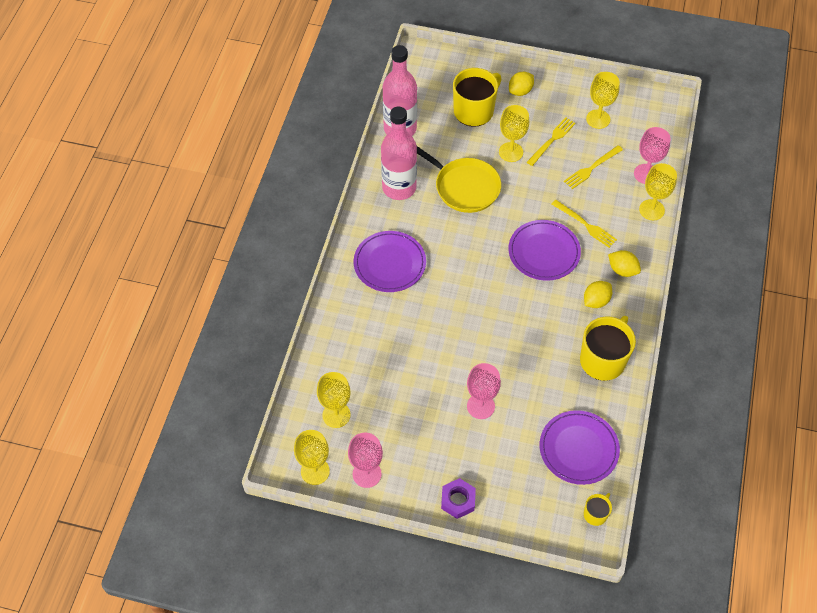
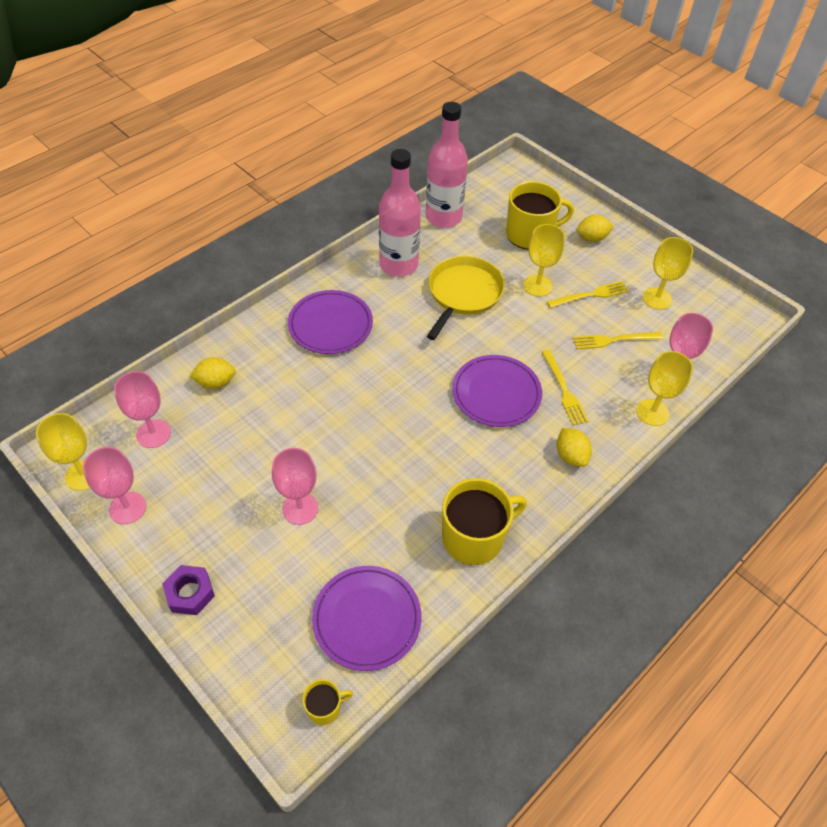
camera: 30 degrees right, 5 degrees down
yellow goblet [317,372,351,428] -> pink goblet [114,371,171,448]
yellow pan [417,146,501,213] -> yellow pan turned 135 degrees counterclockwise [427,256,505,340]
yellow lemon [584,281,612,308] -> yellow lemon moved to [190,357,236,389]

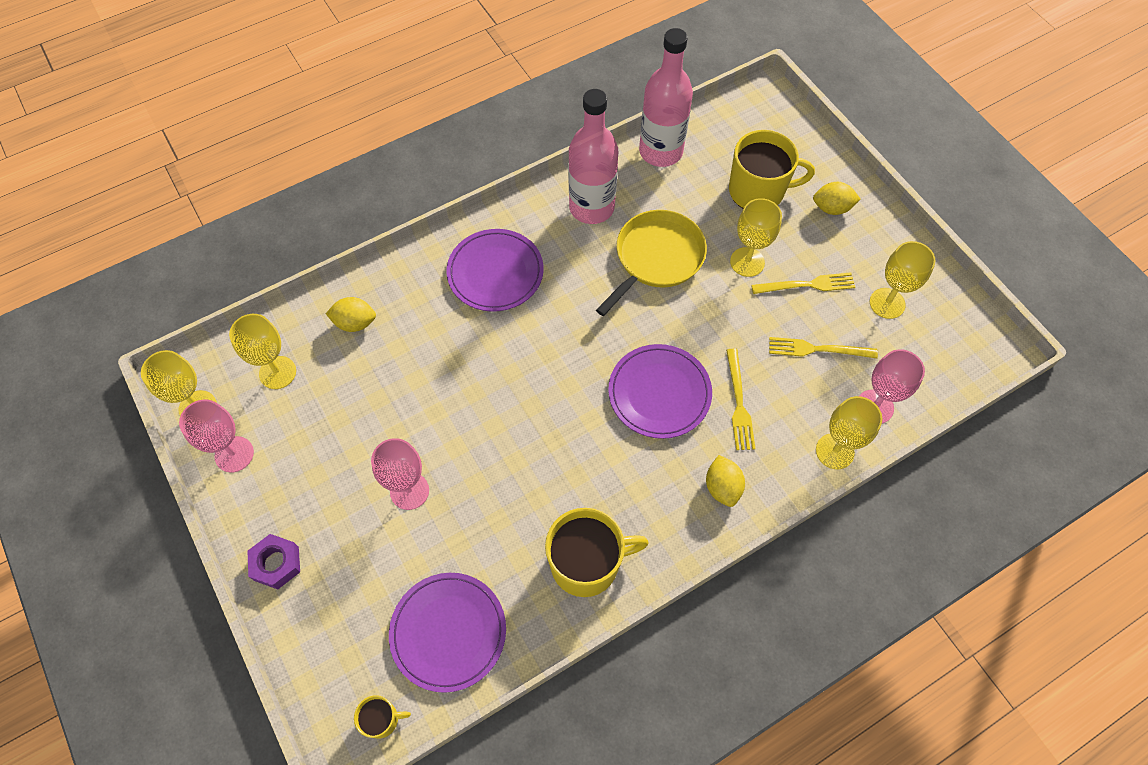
camera: 15 degrees right, 10 degrees up
pink goblet [114,371,171,448] -> yellow goblet [229,314,296,389]

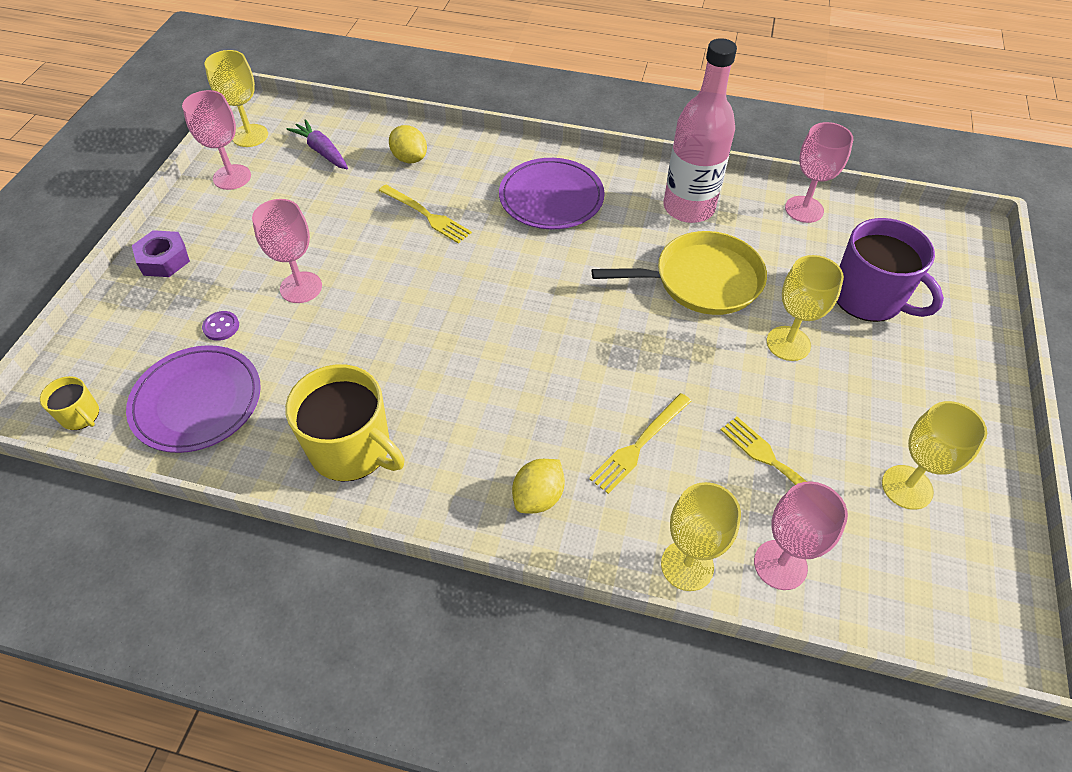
camera: 45 degrees right, 10 degrees down
yellow goblet [229,314,296,389] -> purple carrot [286,119,348,169]
purple plate [608,344,712,439] -> none
pink bottle [639,28,693,167] -> pink goblet [785,122,853,223]
yellow mug [729,130,815,209] -> purple mug [837,218,944,322]
yellow fork [751,272,855,294] -> yellow fork moved to [379,185,472,244]
yellow lemon [813,182,861,215] -> none
none -> purple button [202,311,239,341]

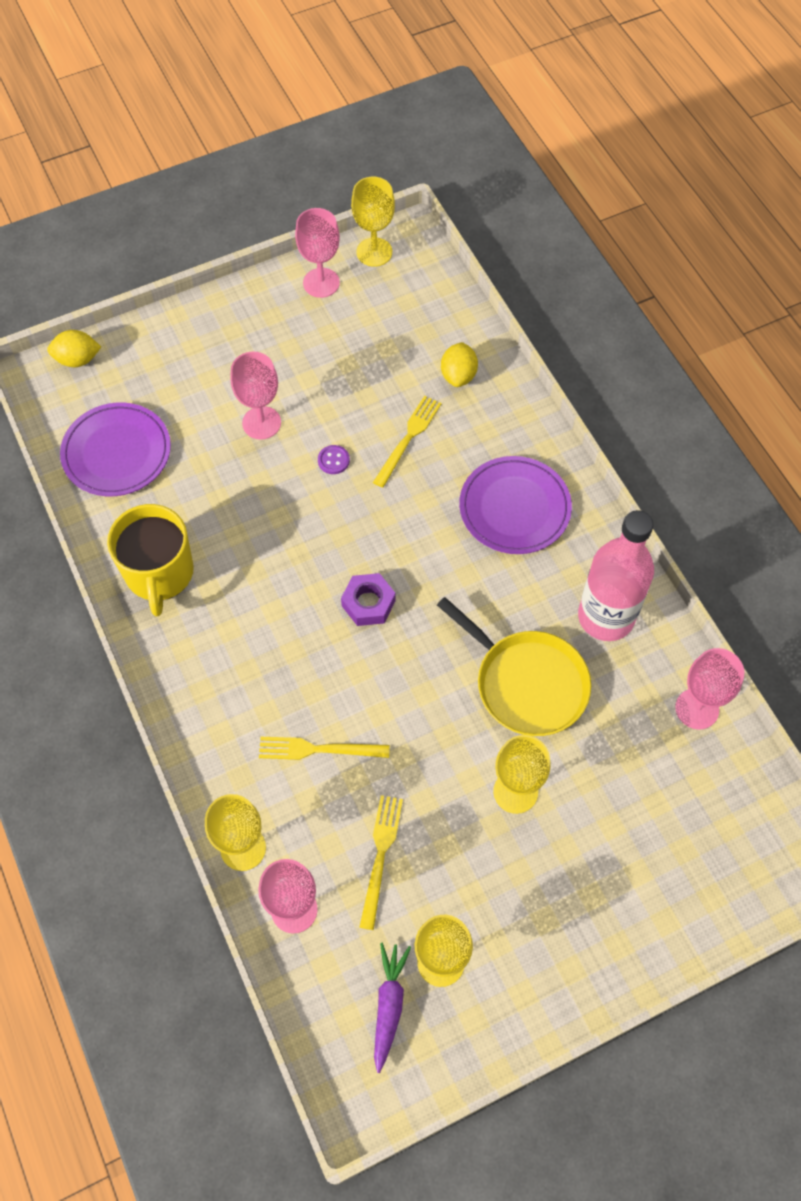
camera: 50 degrees right, 10 degrees up
yellow mug [40,376,99,430] -> none
purple nut [132,230,190,277] -> purple nut moved to [341,573,396,626]
purple button [202,311,239,341] -> purple button moved to [318,445,350,474]
purple carrot [286,119,348,169] -> purple carrot moved to [374,943,411,1073]
yellow fork [379,185,472,244] -> yellow fork turned 150 degrees counterclockwise [373,396,442,488]
yellow lemon [512,459,565,513] -> yellow lemon moved to [47,330,101,367]
purple mug [837,218,944,322] -> none

